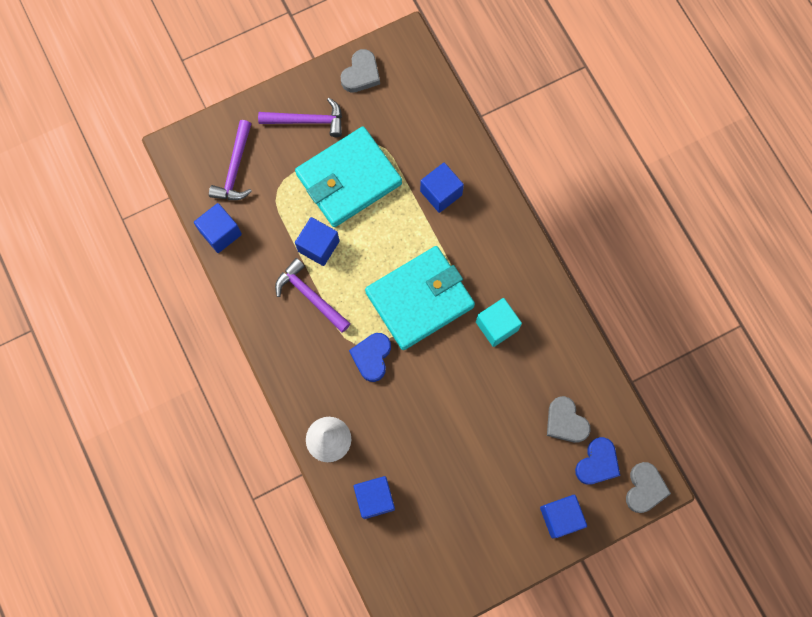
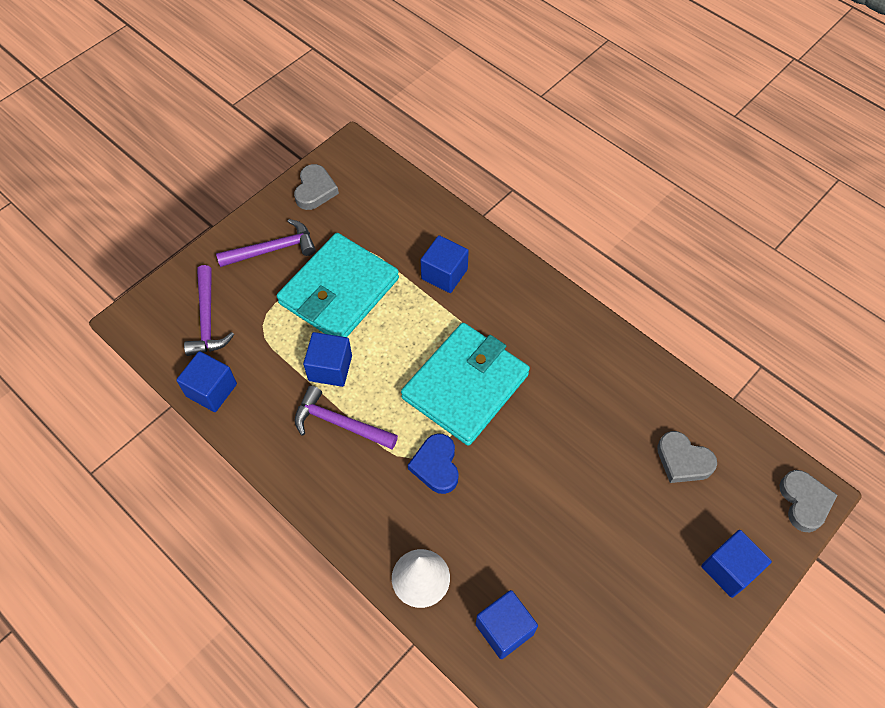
camera: 20 degrees left, 15 degrees down
turquoise cube [476,298,522,347] -> none
blue heart [575,437,620,485] -> none

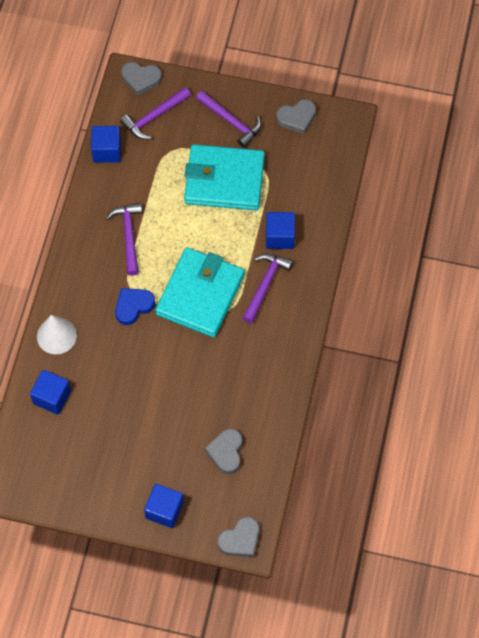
camera: 60 degrees right, 5 degrees up
blue cube [303,332,352,387] -> none
turquoise wallet [401,323,530,446] -> turquoise wallet turned 75 degrees counterclockwise [155,247,244,337]
none -> grey heart [121,62,162,96]
none -> purple hammer [243,253,293,323]

